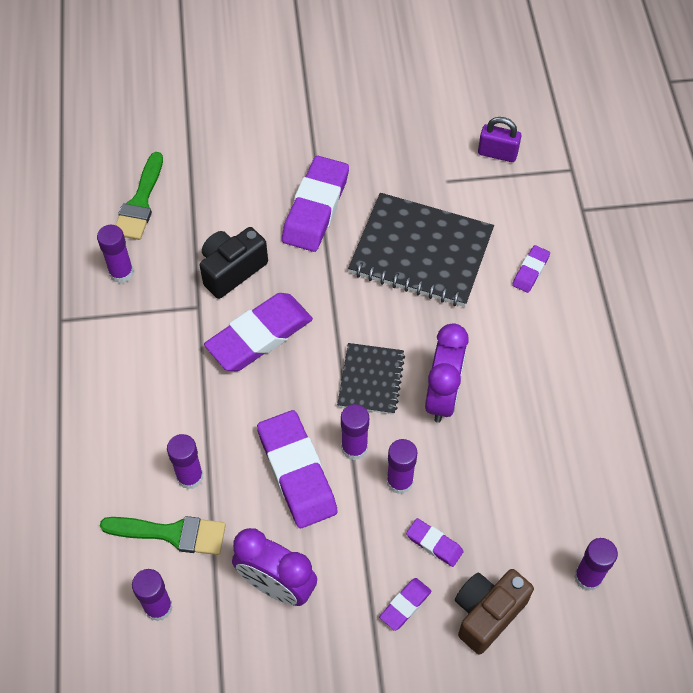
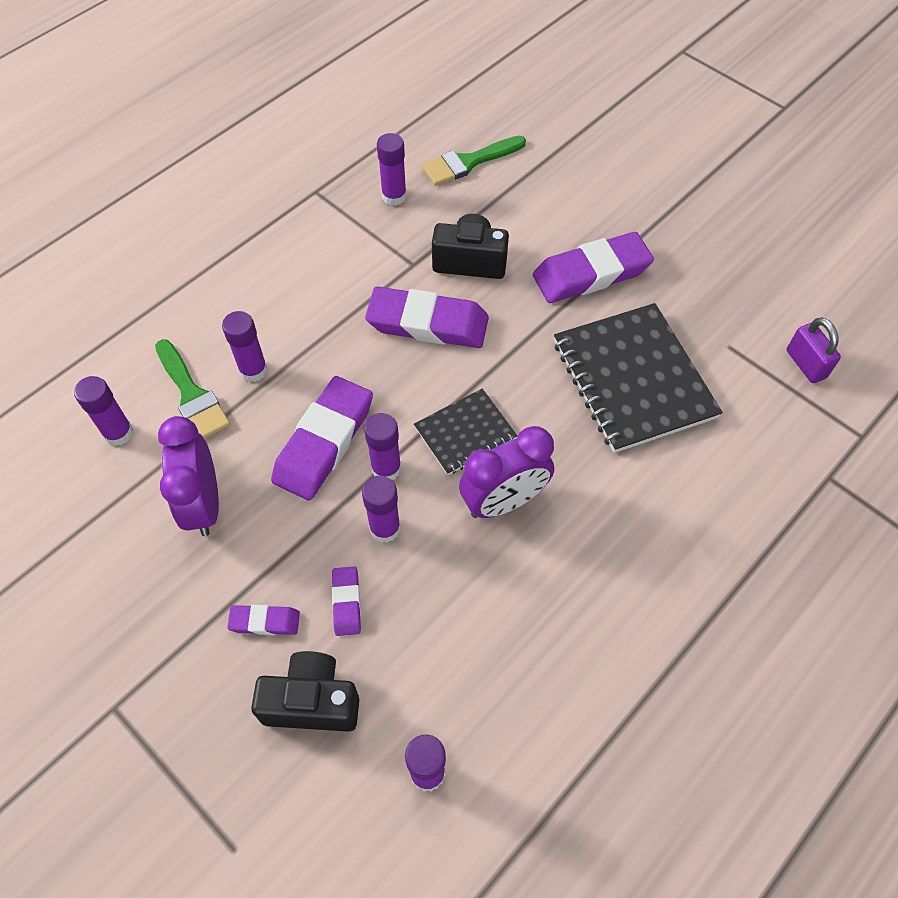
camera: 50 degrees right, 0 degrees up
brown camera [455,569,534,654] -> black camera [251,651,359,732]
purple eraser [512,245,550,293] -> none

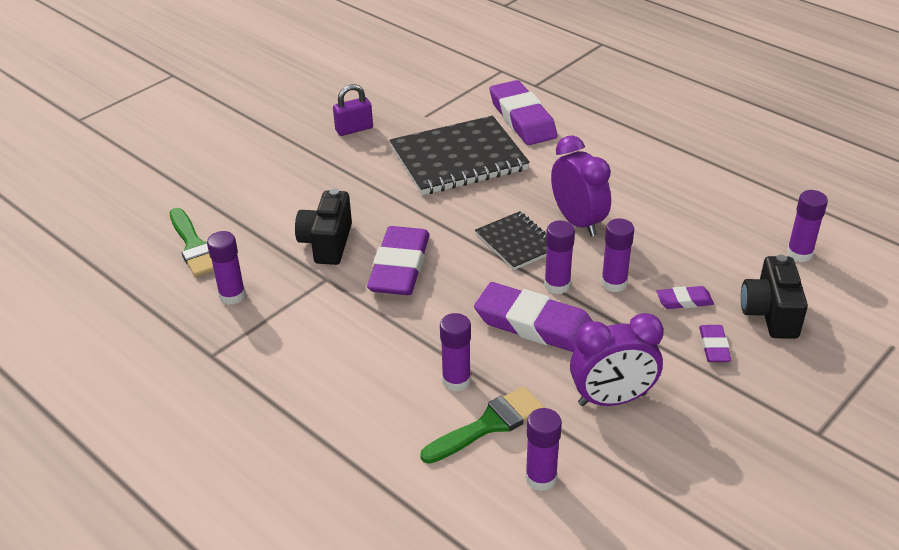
camera: 90 degrees left, 20 degrees down
purple eraser [533,232,654,303] -> purple eraser moved to [489,80,558,145]
purple padlock [787,317,841,383] -> purple padlock moved to [333,84,373,136]

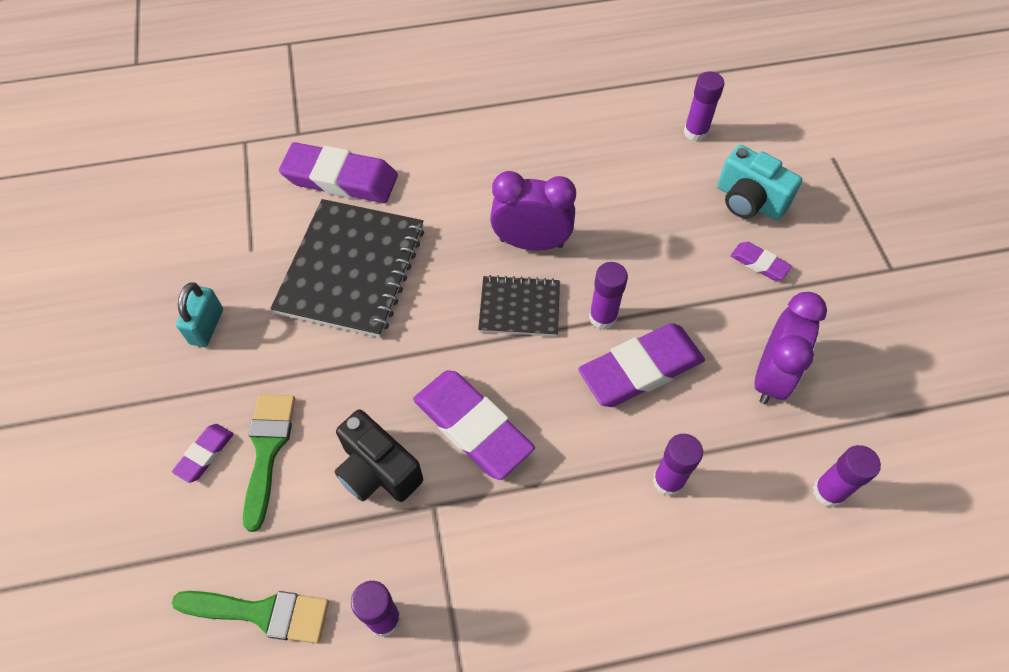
camera: 55 degrees left, 20 degrees up
purple padlock [333,84,373,136] -> turquoise padlock [176,282,223,347]
green brush [420,386,545,464] -> green brush moved to [243,394,295,532]
purple glue stick [601,218,634,292] -> none
purple eraser [656,286,714,309] -> purple eraser moved to [172,424,233,483]
black camera [741,255,808,339] -> turquoise camera [717,145,802,220]

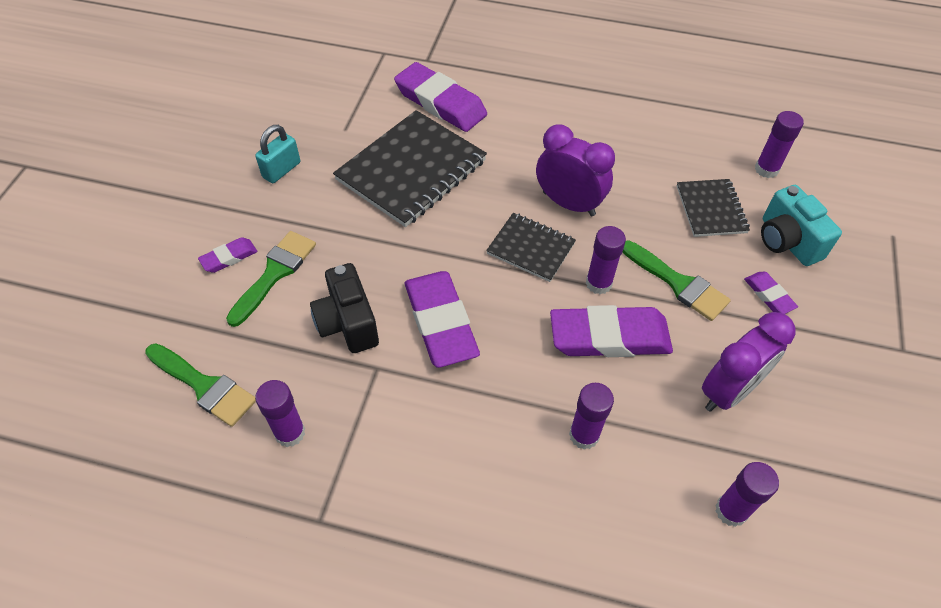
camera: 25 degrees right, 5 degrees down
none -> green brush [623,240,731,321]
none -> black notebook [677,179,750,237]

